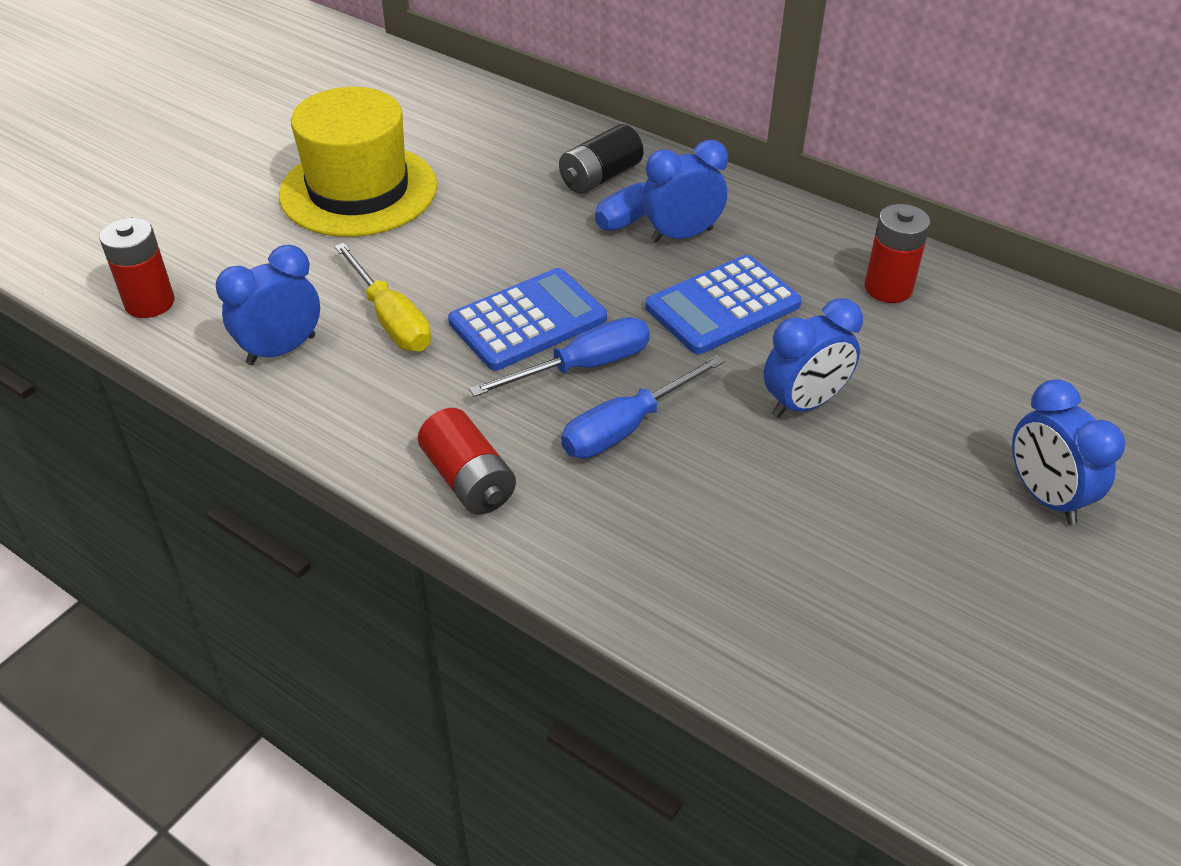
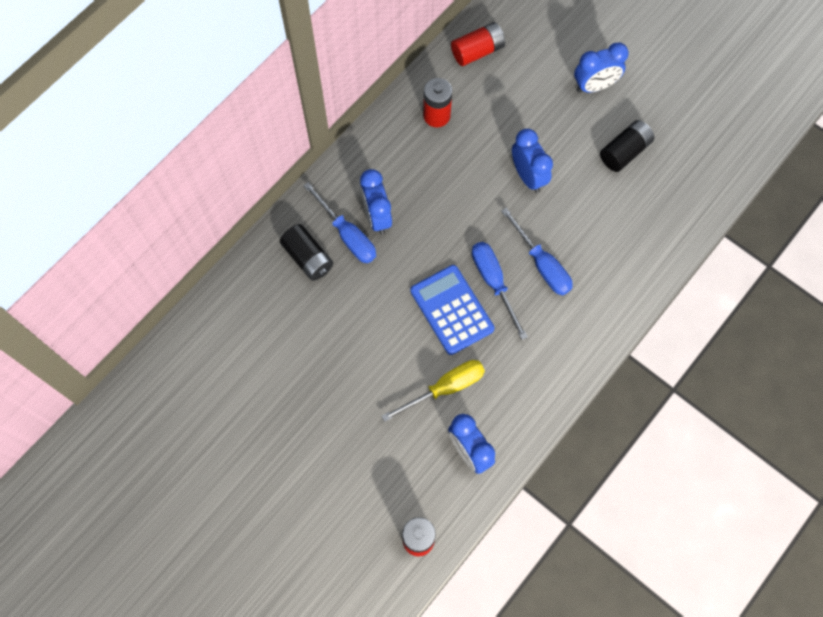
camera: 85 degrees left, 25 degrees up
yellow hat [279,87,437,237] -> none
red battery [418,408,516,515] -> red battery moved to [451,22,505,66]
blue calculator [645,255,802,354] -> none
none -> black battery [600,120,654,172]

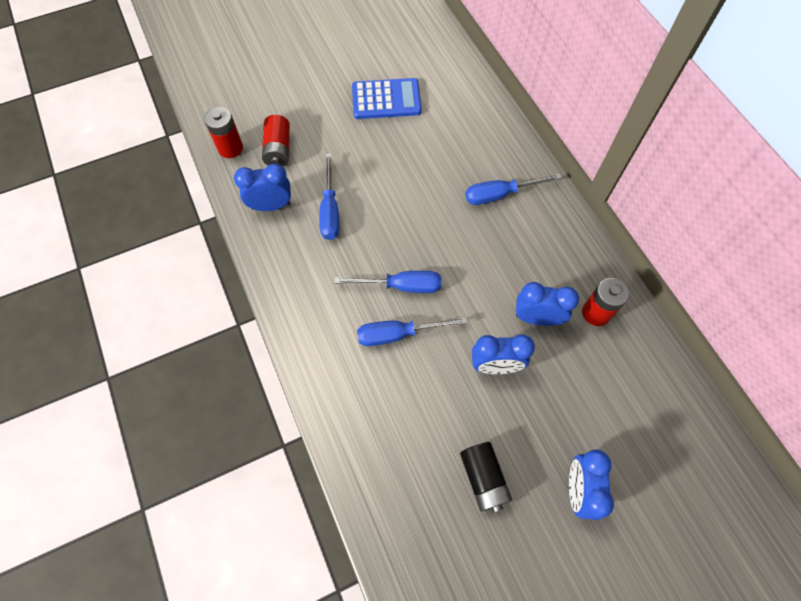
camera: 115 degrees right, 5 degrees down
black battery [280,224,333,281] -> none
blue clock [360,169,392,235] -> blue clock moved to [516,282,579,326]
yellow screwdriver [381,360,485,422] -> blue screwdriver [319,153,339,240]
blue calculator [410,265,495,355] -> blue calculator moved to [352,78,422,119]
red battery [451,22,505,66] -> red battery moved to [262,115,290,167]

